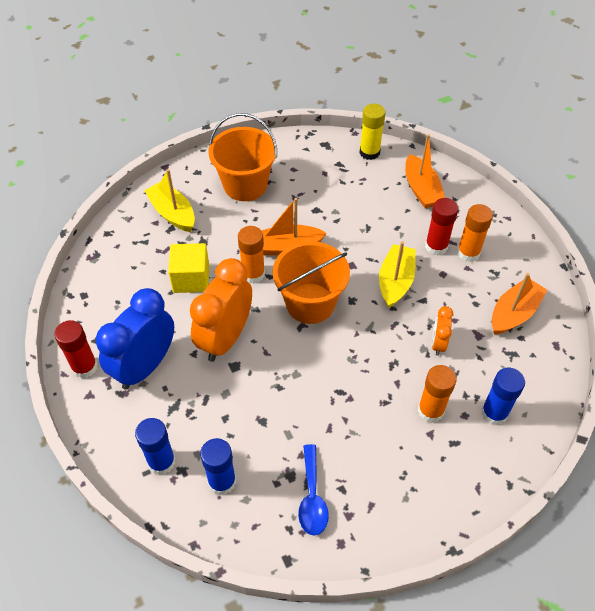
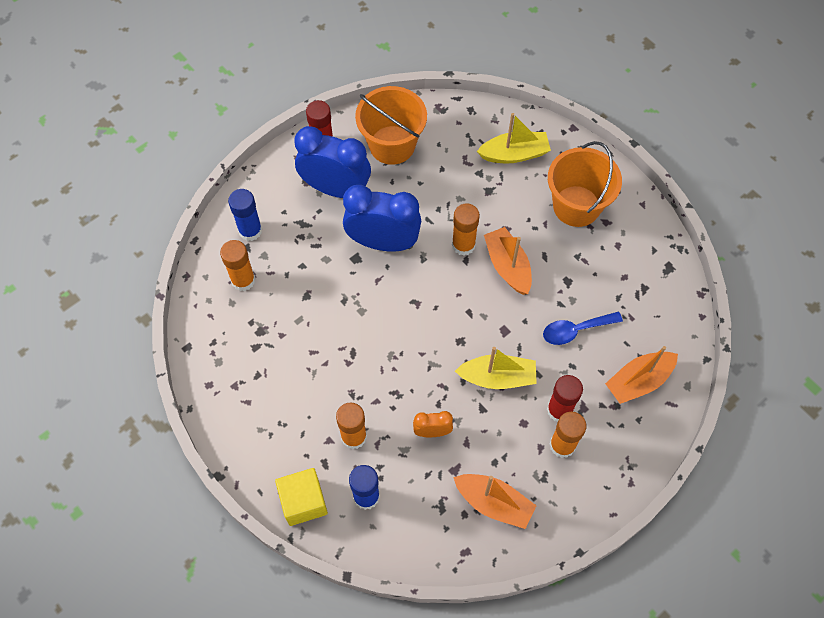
camera: 75 degrees right, 10 degrees up
yellow boat [144,169,195,232] -> yellow boat turned 45 degrees clockwise [477,113,551,164]
yellow cube [168,243,209,293] -> yellow cube moved to [275,468,328,526]
orange clock [190,258,252,362] -> blue clock [343,185,421,252]
blue glue stick [200,438,236,495] -> orange glue stick [220,240,256,291]
orange bucket [273,241,350,324] -> orange bucket moved to [355,86,427,165]
blue spoon [298,444,329,536] -> blue spoon moved to [543,312,623,345]
yellow glue stick [360,104,386,160] -> none

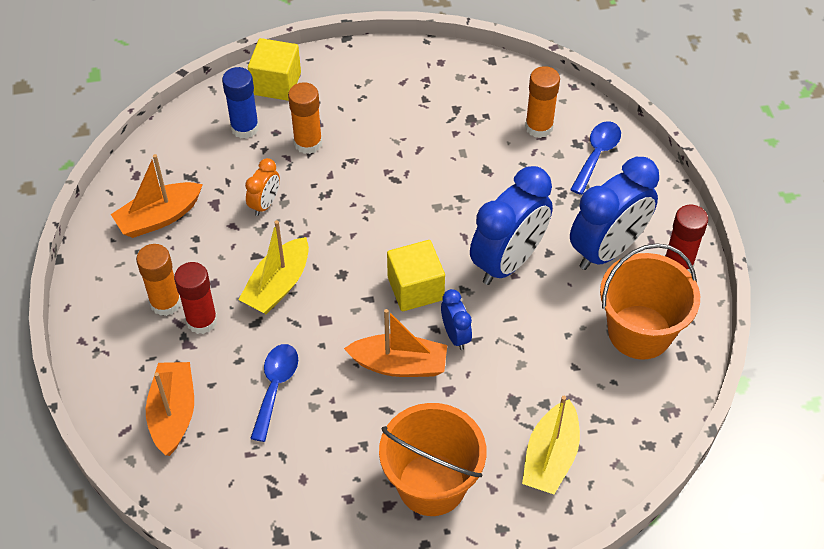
camera: 120 degrees right, 10 degrees down
blue glue stick [228,189,262,241] -> blue spoon [570,121,621,195]
orange glue stick [452,203,480,256] -> blue clock [441,289,472,350]
none -> yellow cube [387,240,445,311]

